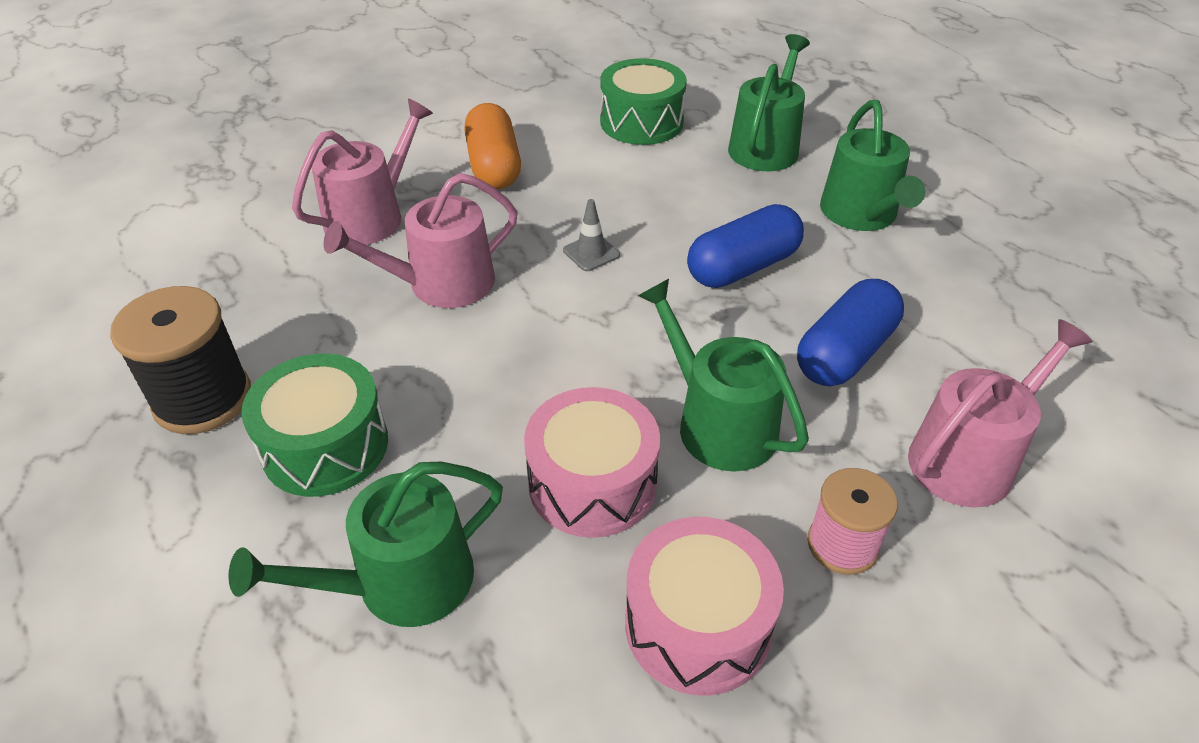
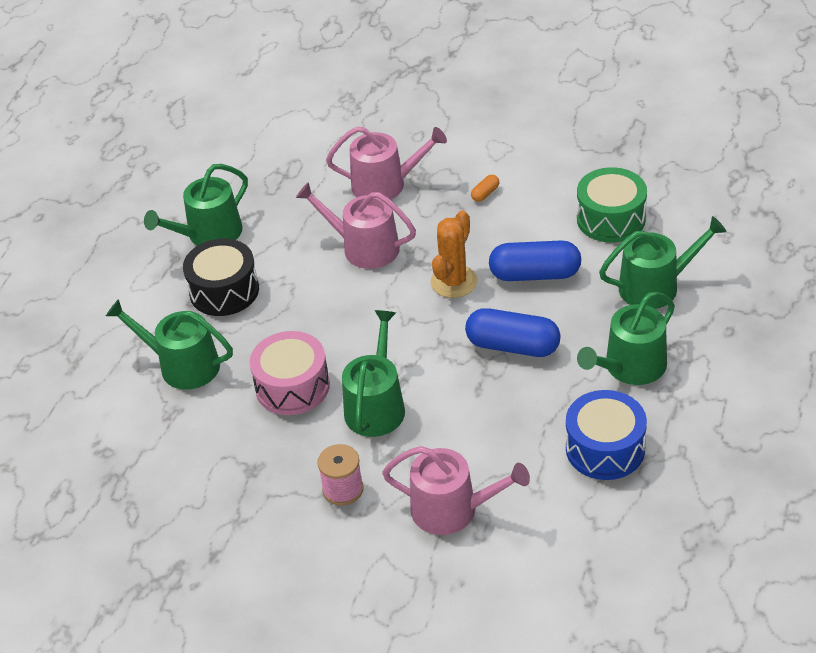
camera: 55 degrees right, 0 degrees up
black spool [110,286,251,434] -> green watering can [144,164,248,246]
green drum [241,354,388,497] -> black drum [183,239,259,316]
orange capsule [464,103,521,189] -> orange capsule [471,175,499,202], size x0.43
grey traffic cone [563,199,620,271] -> orange cactus [430,211,478,298]
pink drum [625,517,784,695] -> none
blue capsule [797,279,904,386] -> blue capsule moved to [489,240,581,281]
none -> blue drum [566,390,647,480]

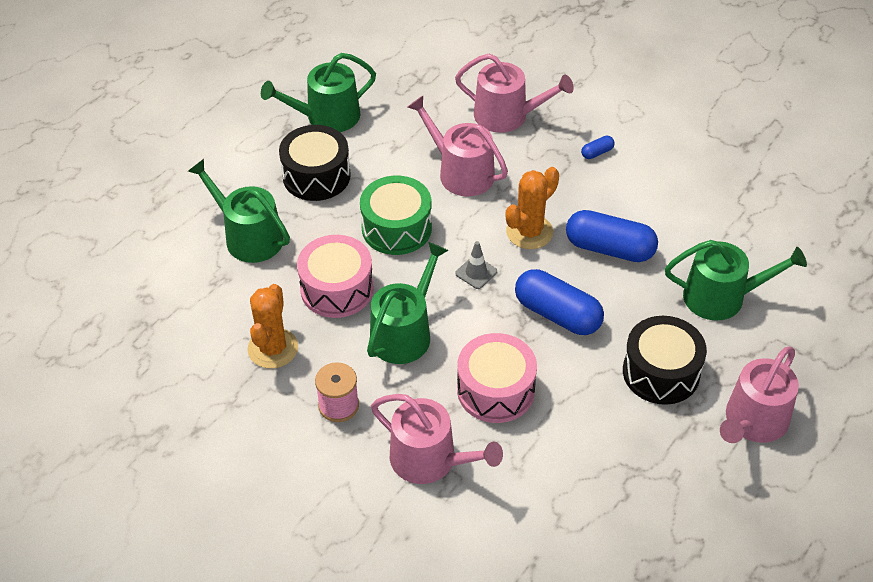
camera: 15 degrees right, 5 degrees up
orange capsule [471,175,499,202] -> blue capsule [581,136,615,159]
blue drum [566,390,647,480] -> none
green drum [577,167,647,243] -> green drum moved to [360,176,432,255]
green watering can [577,292,675,385] -> black drum [623,316,707,405]
none -> orange cactus [247,284,298,369]
none -> grey traffic cone [455,241,497,289]
none -> pink drum [457,333,537,423]
none -> pink watering can [720,346,799,443]

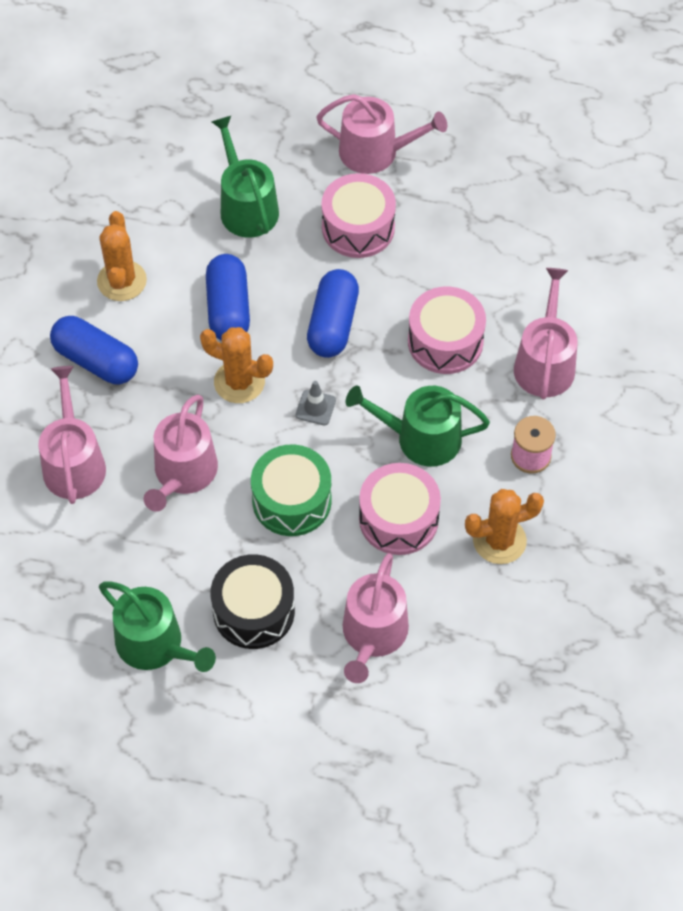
camera: 115 degrees left, 10 degrees up
green watering can [188,159,290,263] -> pink watering can [343,553,409,683]
blue capsule [581,136,615,159] -> blue capsule [50,316,138,384], size x2.34
black drum [623,316,707,405] -> pink drum [322,173,396,258]
none -> orange cactus [97,211,147,301]

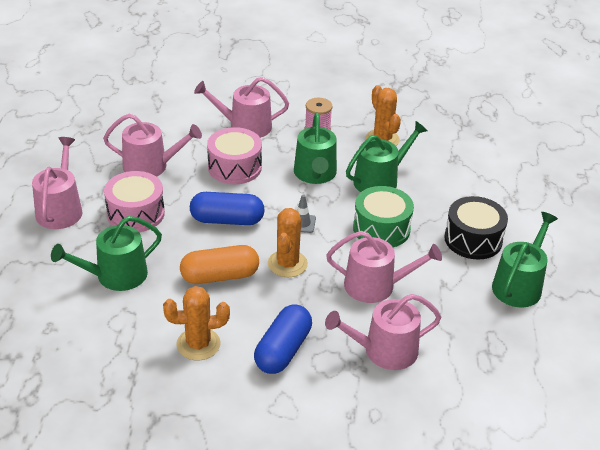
camera: 100 degrees left, 20 degrees down
blue capsule [206,254,250,341] -> orange capsule [180,245,259,284]
pink watering can [343,553,409,683] -> pink watering can moved to [103,114,202,177]
pink drum [359,463,441,555] -> green watering can [346,121,428,192]

